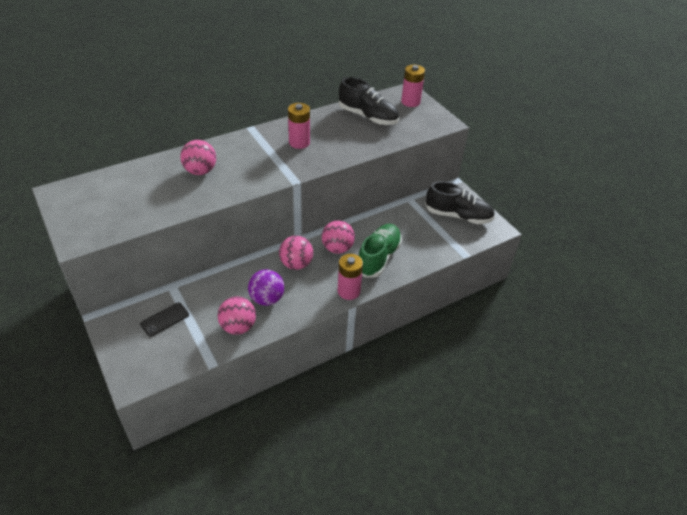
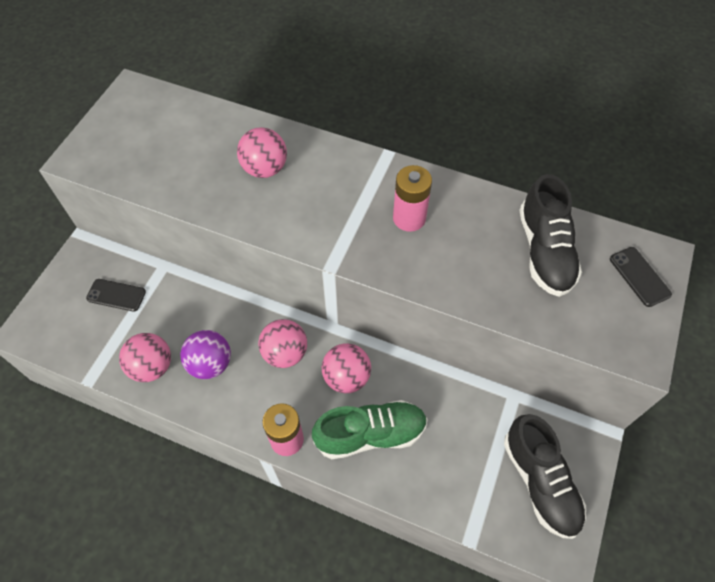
camera: 55 degrees right, 15 degrees up
pink battery [401,65,425,107] -> black phone [610,247,672,307]

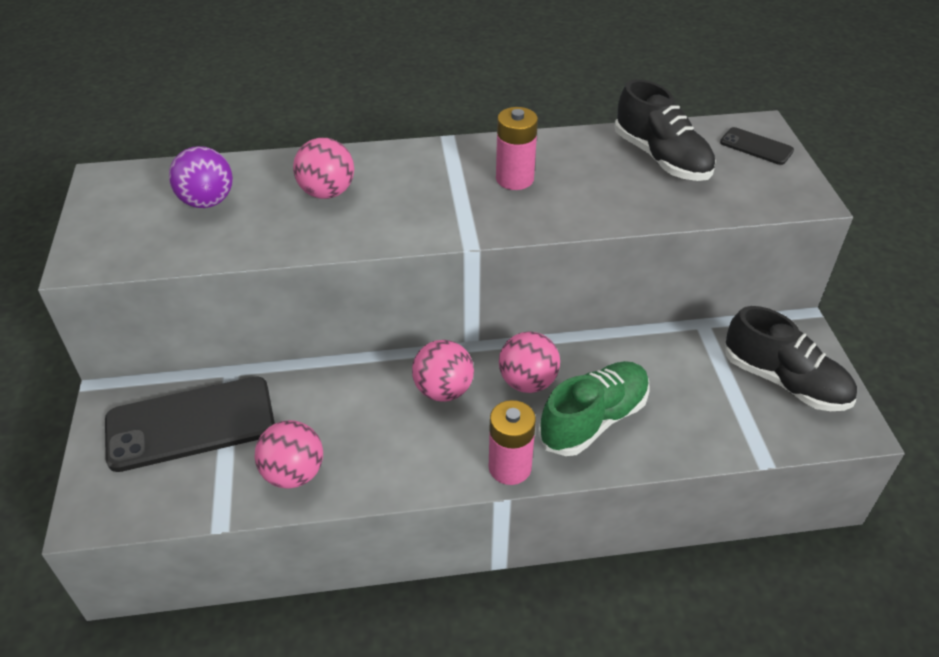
camera: 30 degrees left, 15 degrees down
black phone [86,279,146,312] -> black phone [105,376,275,472], size x2.11
purple ball [180,330,231,379] -> purple ball moved to [169,146,233,208]

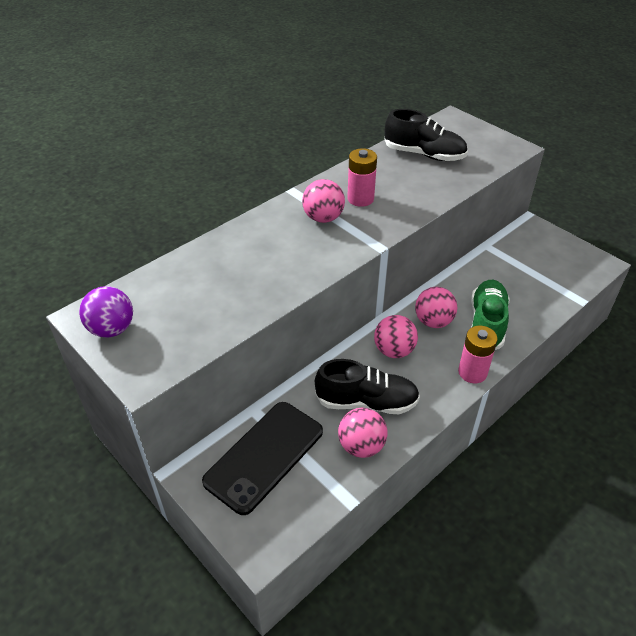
camera: 35 degrees left, 0 degrees up
purple ball [169,146,233,208] -> purple ball moved to [79,286,133,338]
pink ball [293,138,354,199] -> pink ball moved to [302,179,345,223]
black phone [720,127,794,165] -> none
black shoe [725,306,857,411] -> black shoe moved to [315,359,420,414]

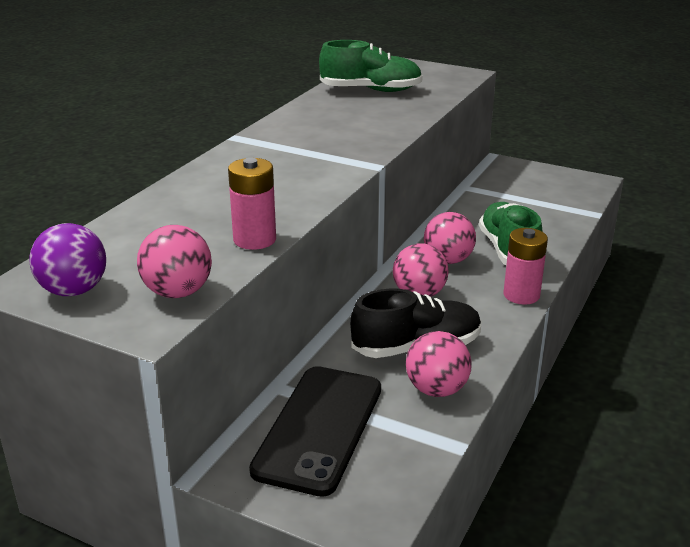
camera: 20 degrees left, 15 degrees down
pink ball [302,179,345,223] -> pink ball moved to [137,225,212,298]
pink battery [347,148,377,207] -> pink battery moved to [228,158,276,250]
black shoe [384,109,468,161] -> green shoe [319,40,423,92]

